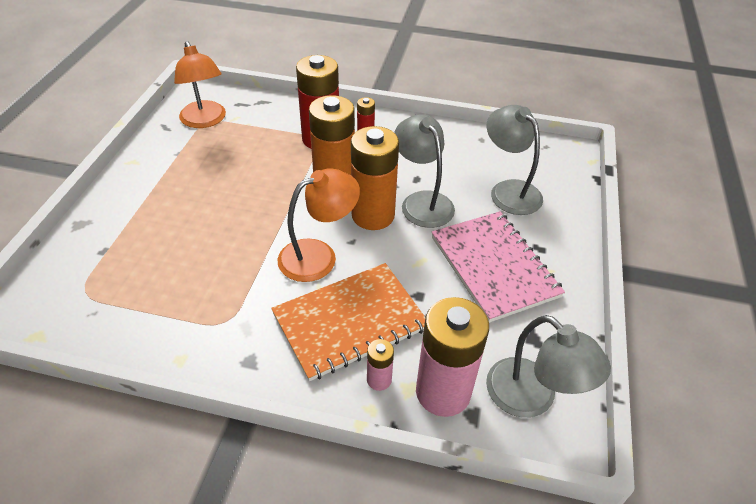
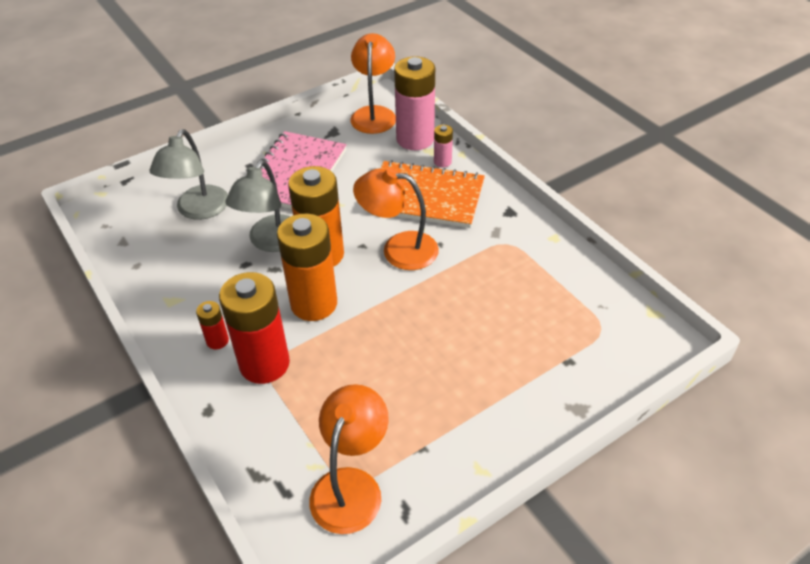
camera: 135 degrees left, 0 degrees up
grey lamp [486,315,611,418] -> orange lamp [350,33,396,134]

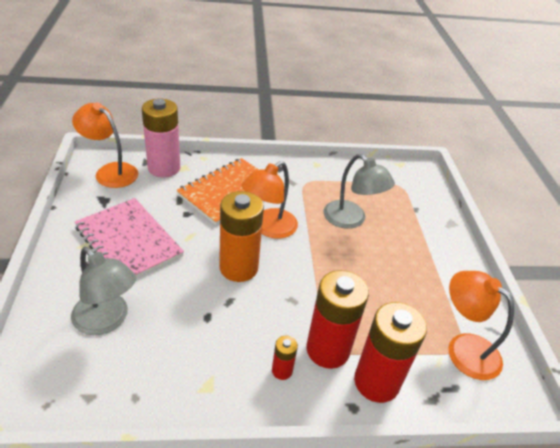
camera: 65 degrees left, 5 degrees down
grey lamp [225,160,291,252] -> grey lamp moved to [323,154,395,229]
orange battery [277,214,337,321] -> none
pink battery [434,125,453,167] -> none
none -> red battery [354,302,427,403]

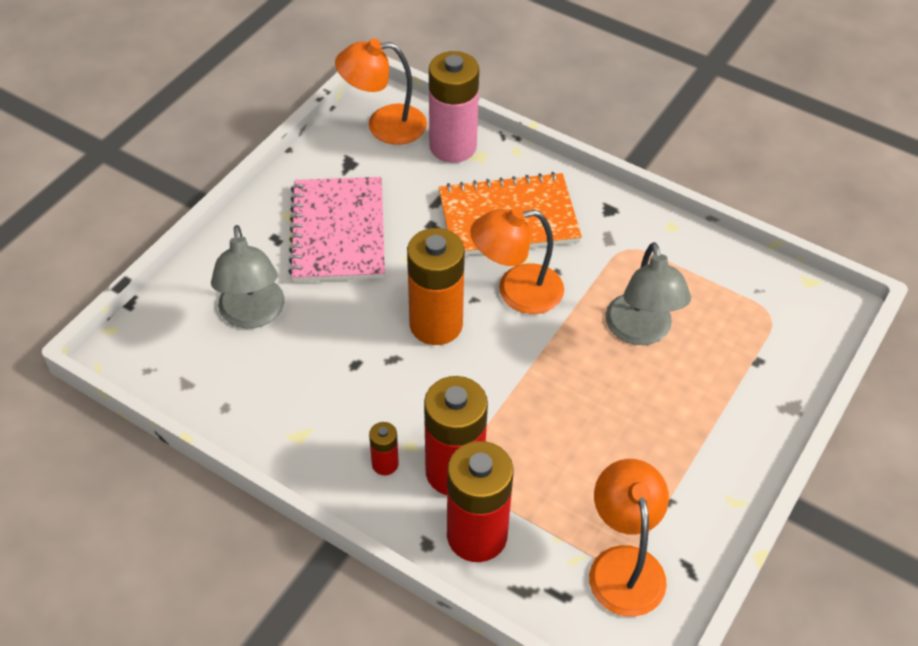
camera: 40 degrees right, 10 degrees up
orange lamp [72,103,138,188] -> orange lamp turned 75 degrees counterclockwise [335,39,427,145]

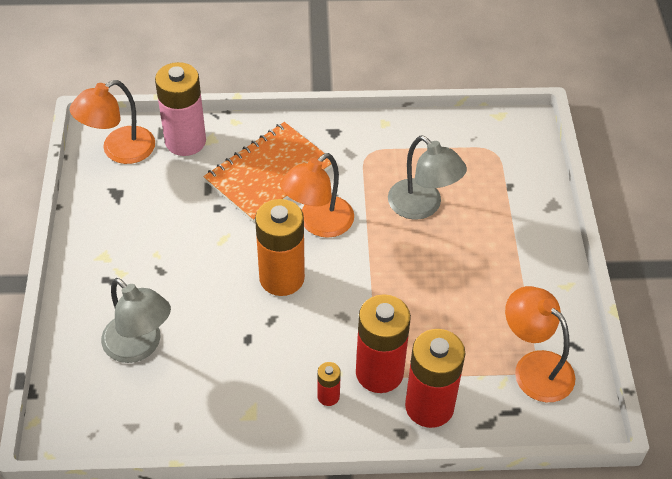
camera: 35 degrees left, 0 degrees up
pink notebook [288,177,385,282] -> none

